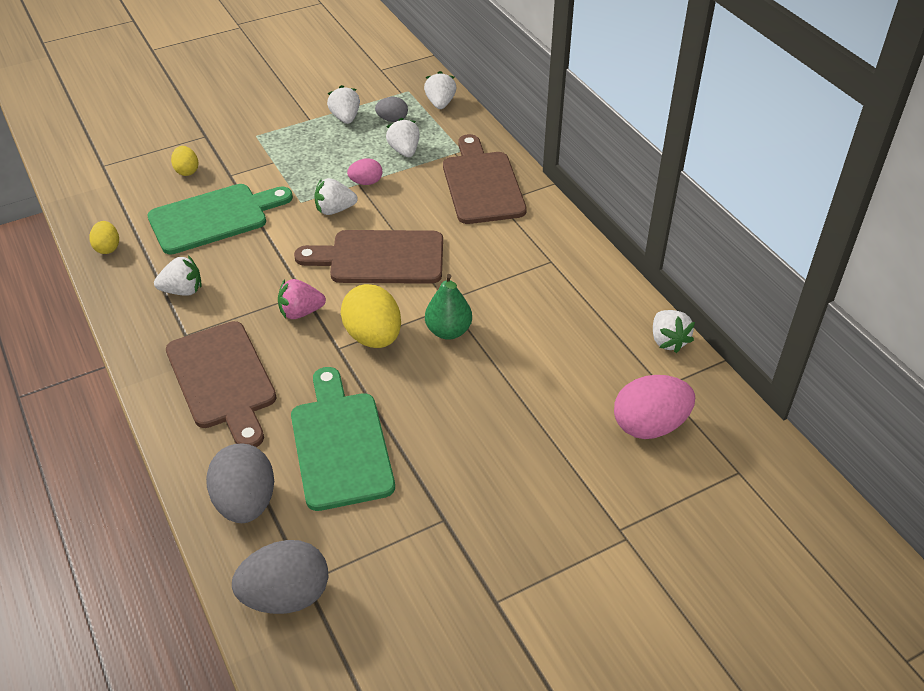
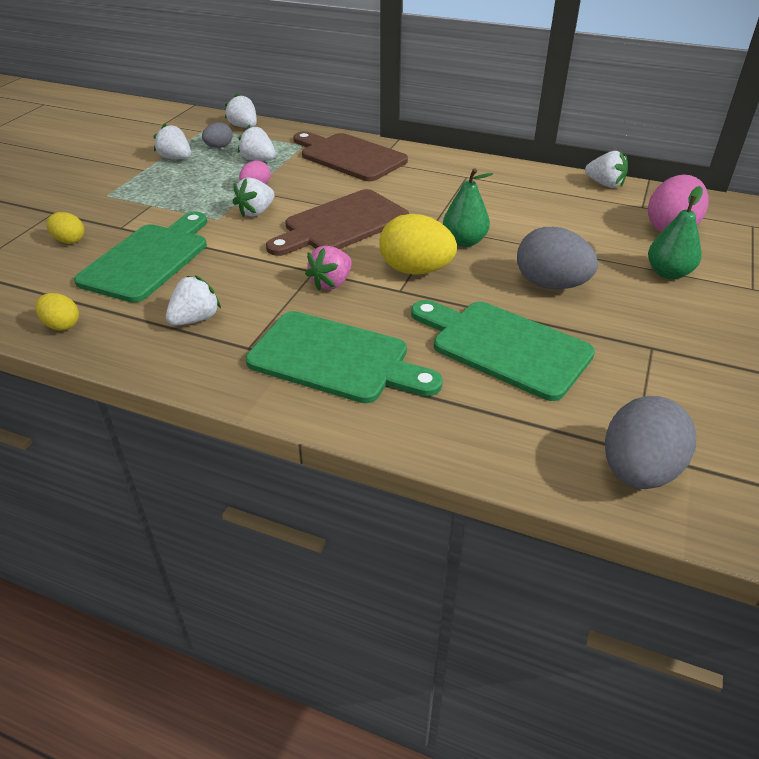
camera: 40 degrees left, 5 degrees down
brown cutting board [166,321,277,447] -> green cutting board [246,311,443,403]
grey egg [206,443,274,523] -> grey egg moved to [517,227,598,289]
none -> green pear [648,186,703,279]

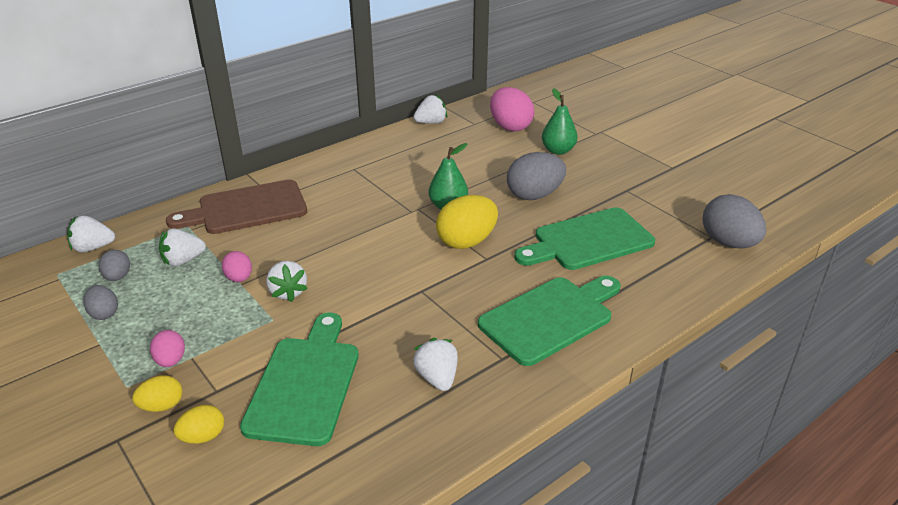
camera: 60 degrees left, 5 degrees down
yellow egg [35,293,79,331] -> yellow egg moved to [132,376,182,412]
green cutting board [74,212,207,303] -> green cutting board turned 45 degrees clockwise [240,313,359,446]
white strawberry [153,124,191,159] -> grey egg [83,285,118,320]
brown cutting board [266,189,409,256] -> none
pink strawberry [305,246,352,291] -> none
none -> pink egg [150,330,185,367]

